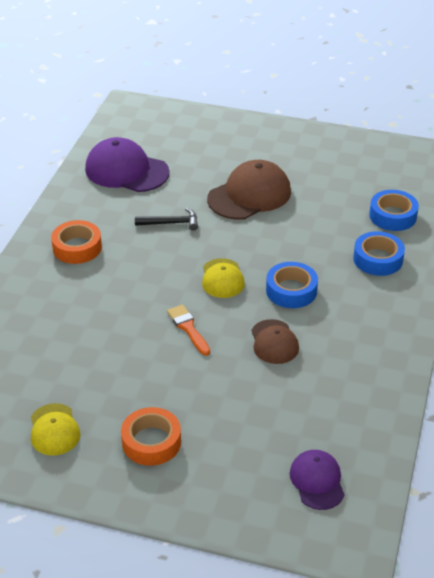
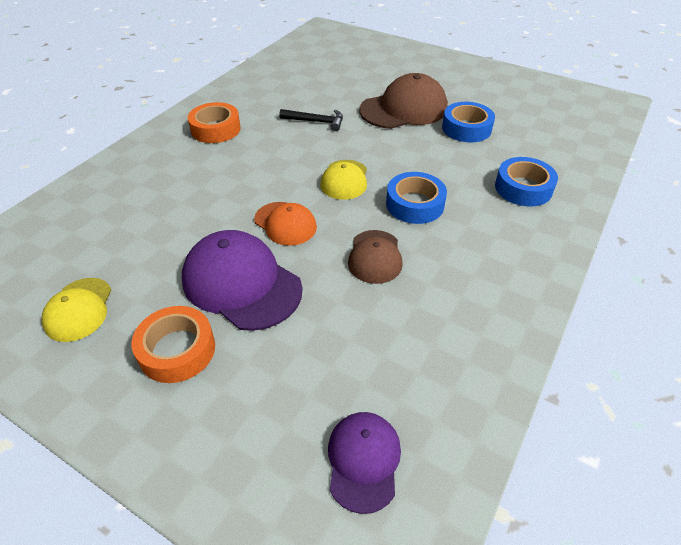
camera: 15 degrees right, 5 degrees up
purple cap [85,137,169,192] -> purple cap moved to [182,230,303,331]
orange brush [167,305,210,356] -> orange cap [254,202,317,246]
blue tape [369,190,419,231] -> blue tape moved to [442,102,495,142]

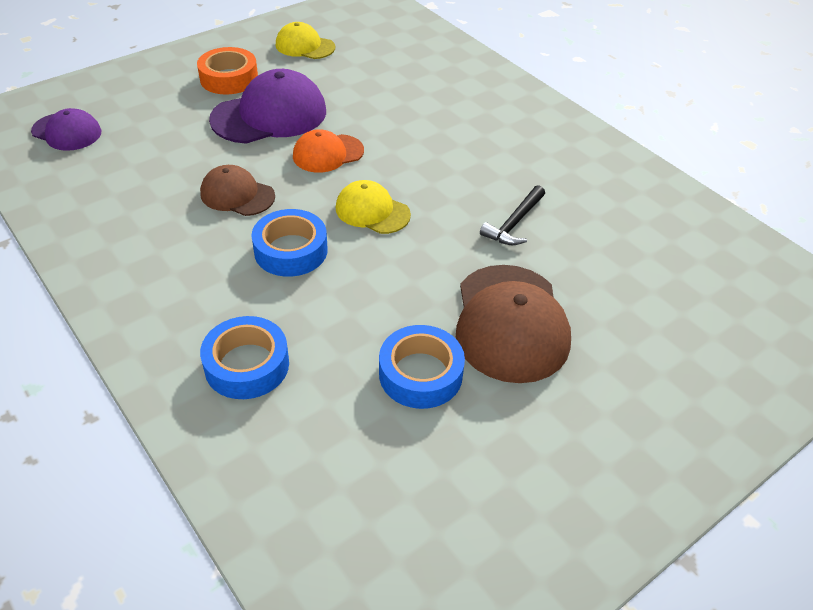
camera: 110 degrees right, 0 degrees up
orange tape [188,102,241,143] -> none

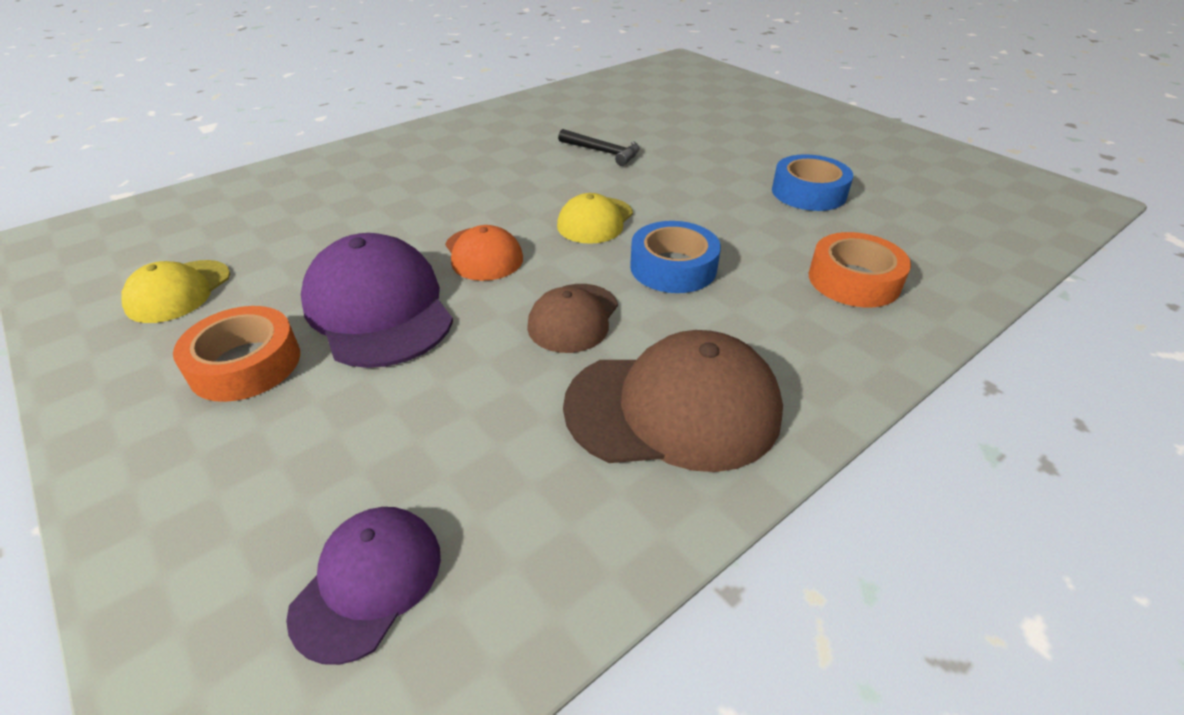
camera: 90 degrees left, 5 degrees down
blue tape [200,316,289,399] -> orange tape [808,232,911,307]
brown cap [456,265,571,383] -> brown cap moved to [563,330,783,472]

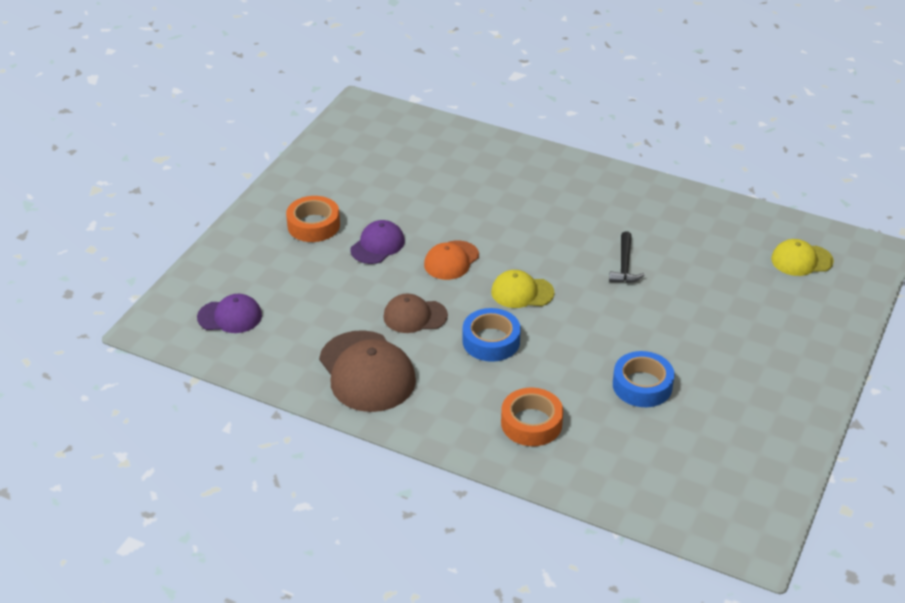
camera: 65 degrees right, 0 degrees up
yellow cap [121,260,230,323] -> yellow cap moved to [771,239,834,276]
purple cap [301,233,453,368] -> purple cap [351,220,405,264], size x0.59

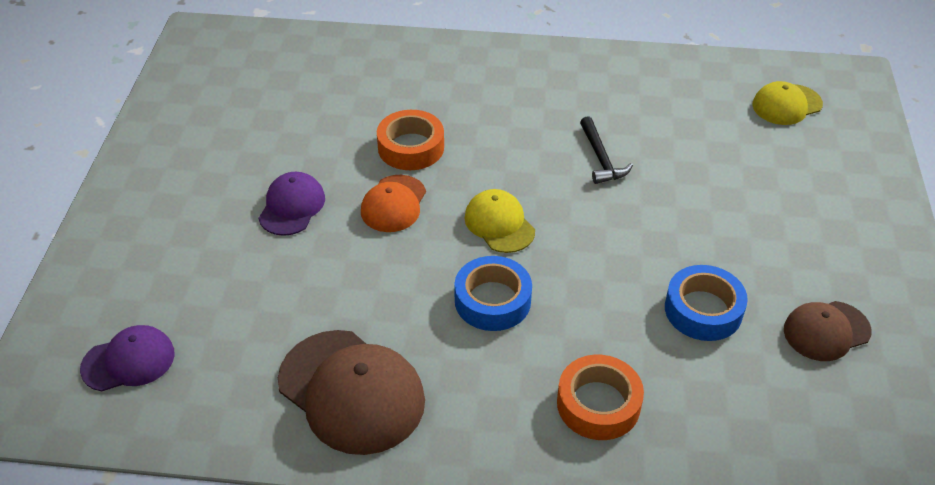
camera: 20 degrees left, 5 degrees up
orange tape [286,196,340,242] -> orange tape moved to [377,110,444,170]
brown cap [383,294,448,333] -> brown cap moved to [784,301,872,361]
yellow cap [491,270,555,308] -> yellow cap turned 75 degrees clockwise [464,189,535,253]

